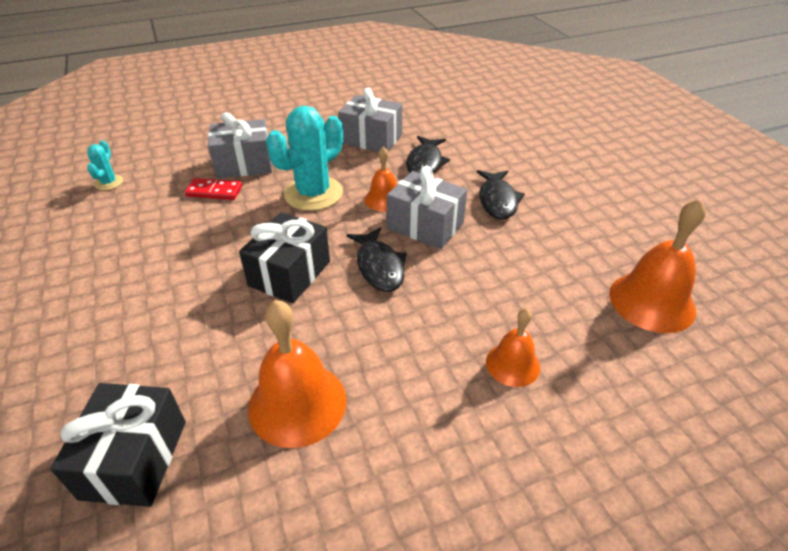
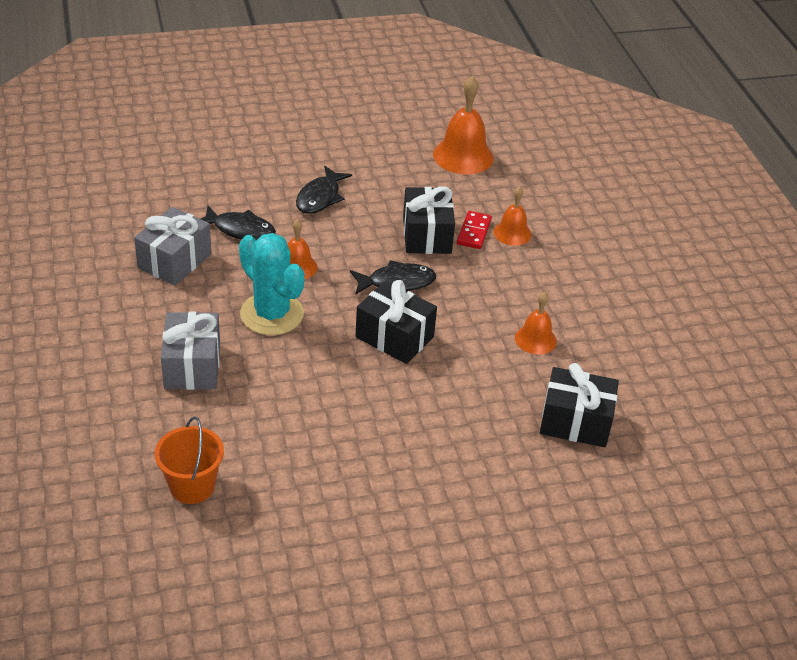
camera: 85 degrees left, 0 degrees up
turquoise cactus [87,140,123,190] -> orange bucket [155,416,224,504]
red domino [185,178,242,200] -> red domino moved to [457,211,492,249]
orange bell [248,300,347,448] -> orange bell [515,292,557,354], size x0.59
grey gift [387,166,467,249] -> none
black fish [477,170,525,219] -> black fish turned 105 degrees clockwise [296,166,352,214]
none -> black gift [403,186,455,254]

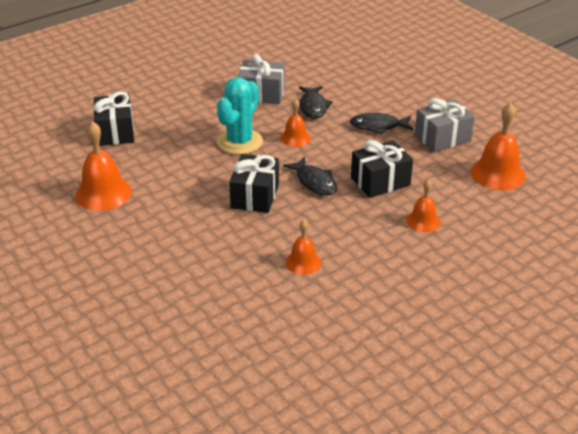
camera: 70 degrees right, 5 degrees down
orange bucket [155,416,224,504] -> none
grey gift [161,312,220,390] -> grey gift moved to [415,98,475,152]
red domino [457,211,492,249] -> none
black gift [540,363,619,447] -> black gift moved to [93,92,134,146]
none -> orange bell [75,121,132,211]

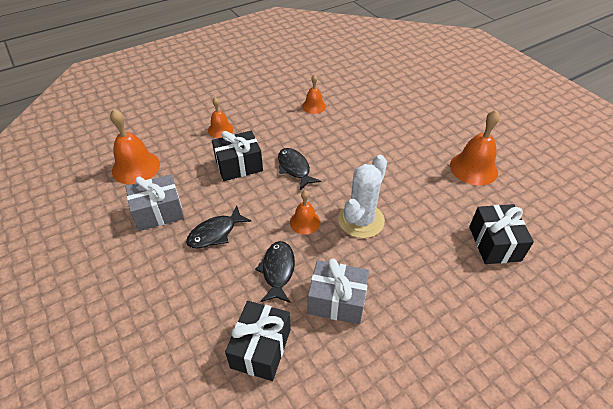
camera: 175 degrees left, 10 degrees up
turquoise cactus [217,77,263,155] -> white cactus [338,155,387,238]
black gift [229,154,279,213] -> black gift moved to [225,301,291,381]
black fish [350,113,413,134] -> black fish turned 135 degrees clockwise [186,206,251,249]

